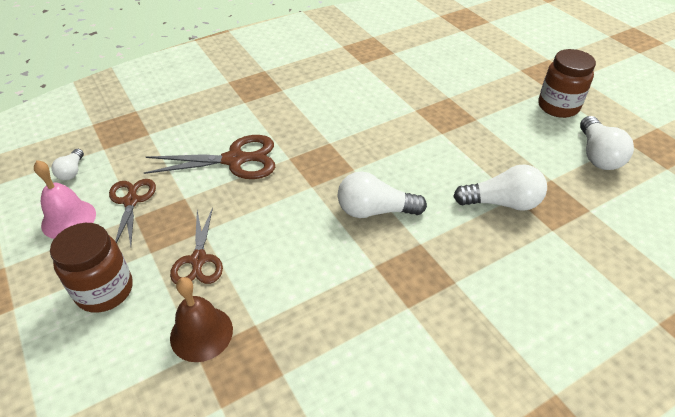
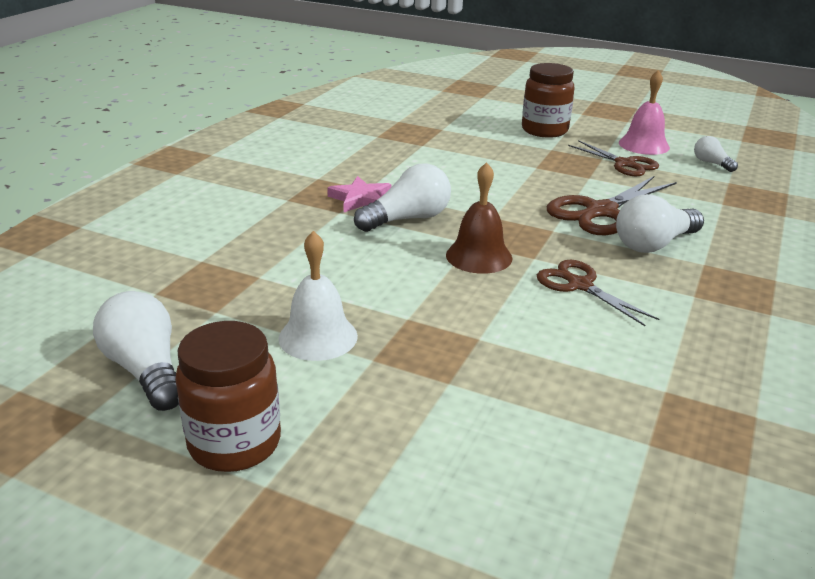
camera: 145 degrees right, 15 degrees down
brown scissors [170,207,223,284] -> brown scissors moved to [537,260,659,326]
brown bell [170,277,233,362] -> brown bell moved to [446,162,512,274]
white light bulb [453,164,547,211] -> white light bulb moved to [616,194,704,253]
none -> white bell [278,231,358,361]
none -> pink star [327,176,391,212]

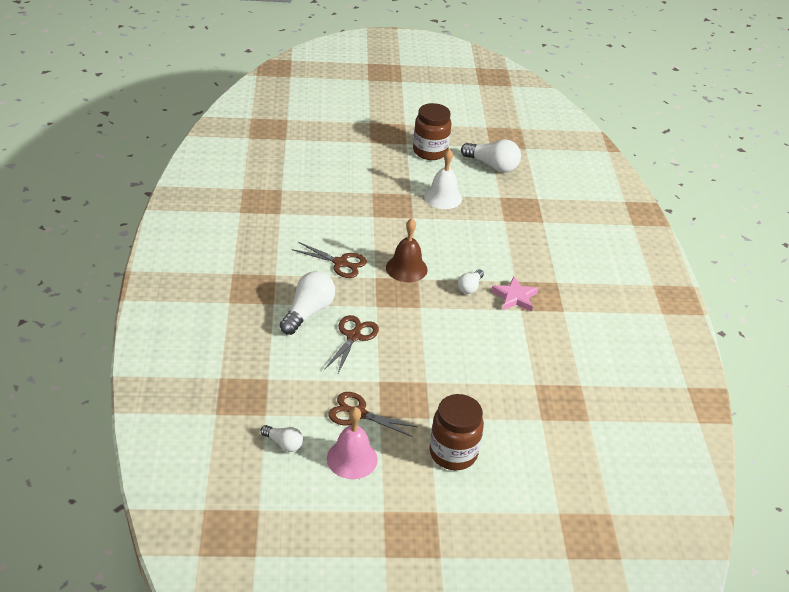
camera: 150 degrees right, 10 degrees up
white light bulb [354,163,451,232] -> white light bulb [458,269,484,294], size x0.56
brown scissors [547,176,677,235] -> brown scissors [324,315,379,375], size x0.66

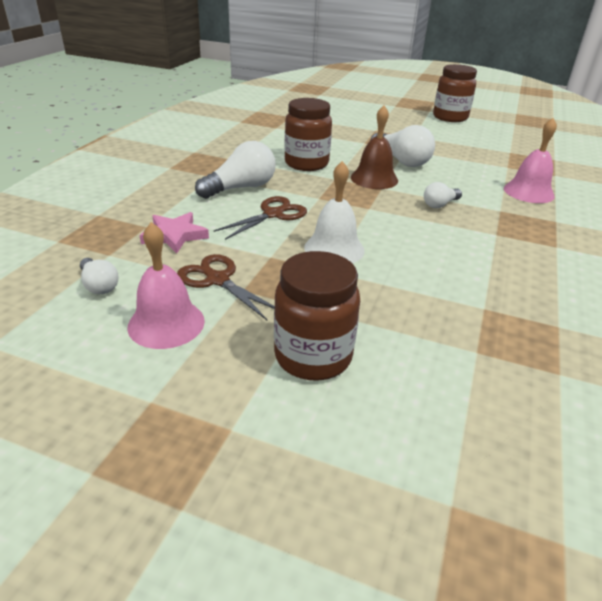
camera: 25 degrees right, 5 degrees down
brown scissors [292,242,367,278] -> brown jar [284,98,332,171]
white bell [424,149,462,209] -> white bell moved to [304,161,365,263]
white light bulb [461,139,521,173] -> white light bulb moved to [370,125,435,167]
pink star [491,276,539,312] -> pink star moved to [139,212,209,254]
none -> pink bell [504,118,557,203]

